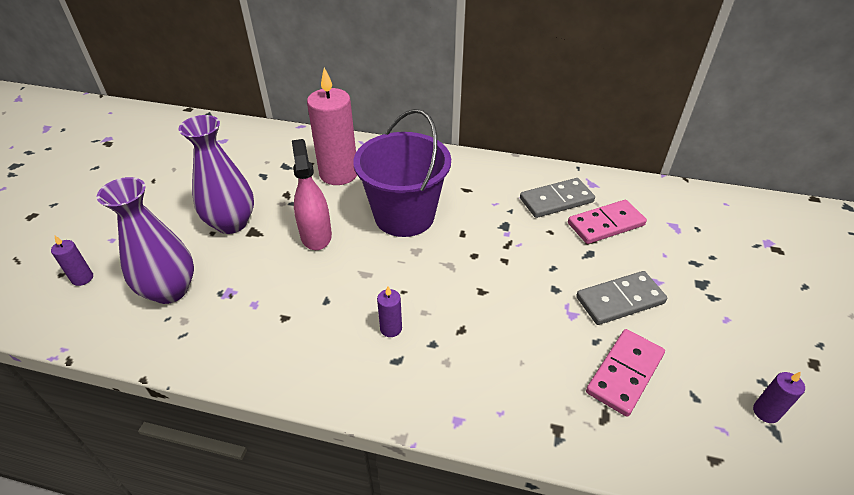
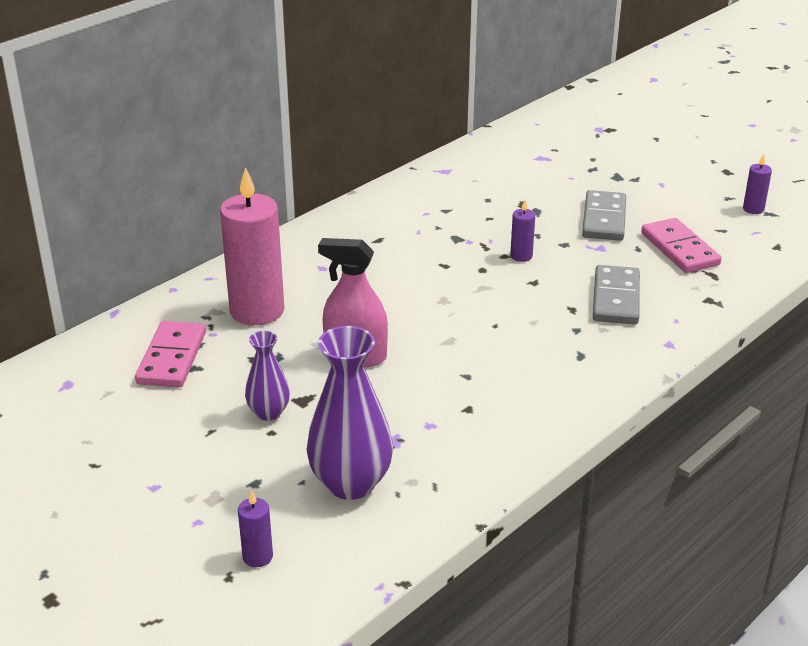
camera: 60 degrees left, 10 degrees down
purple vase [179,115,254,234] -> purple vase [245,331,290,421], size x0.56
purple bucket [353,109,451,237] -> none
purple candle [377,286,402,337] -> purple candle moved to [510,200,535,262]
grey domino [520,178,595,218] -> grey domino moved to [593,265,640,324]
pink domino [568,200,647,244] -> pink domino moved to [135,321,206,388]

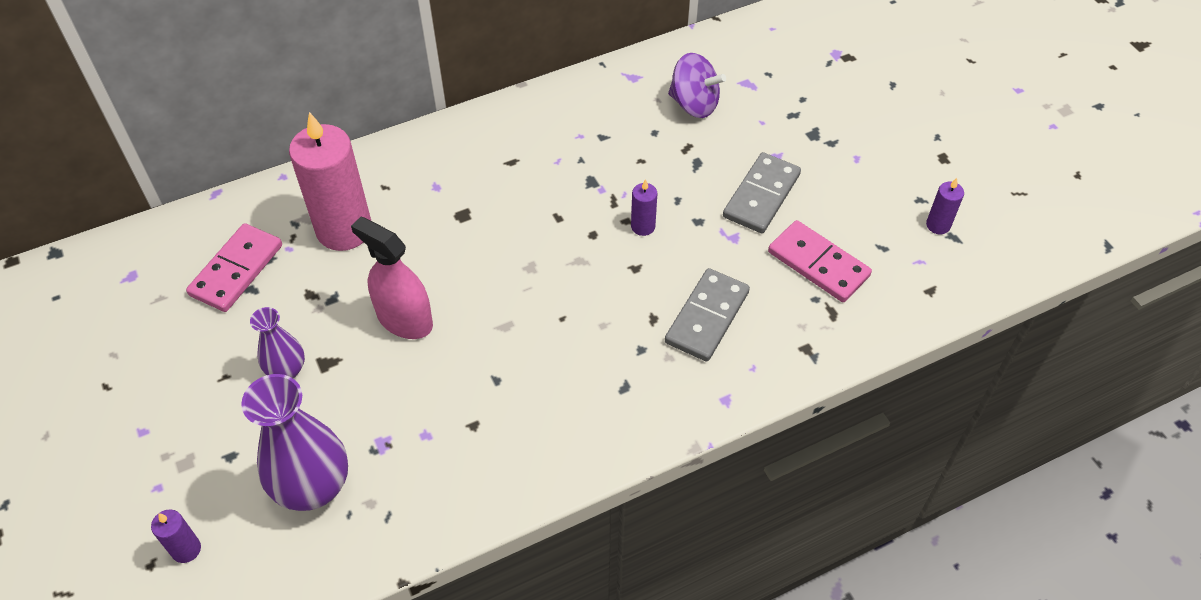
camera: 20 degrees right, 20 degrees up
pink domino [641,218,722,273] -> pink domino turned 45 degrees counterclockwise [768,220,872,302]
none -> purple spinning top [668,53,726,118]

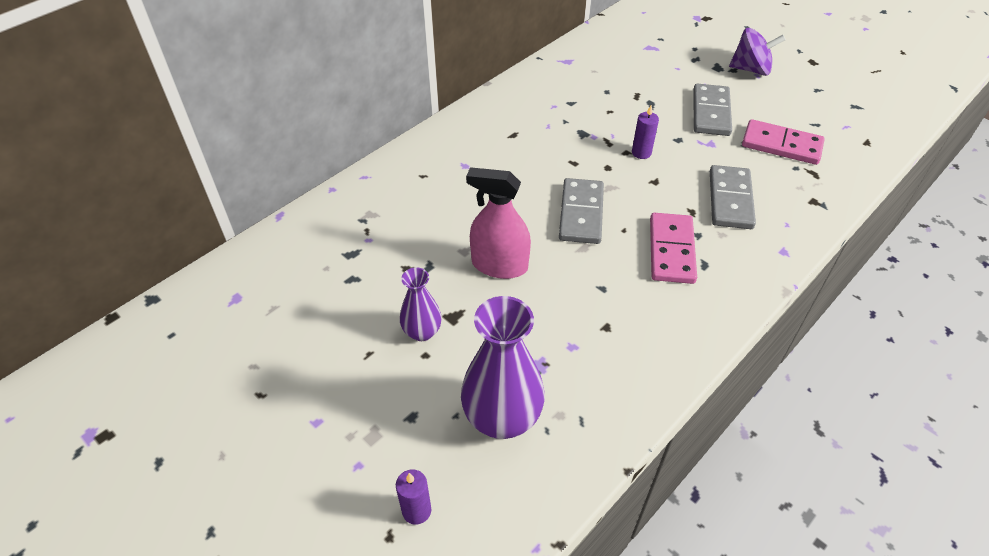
camera: 20 degrees left, 5 degrees down
pink domino [186,223,282,312] -> pink domino moved to [650,213,697,284]
pink candle [289,112,371,251] -> none
purple spinning top [668,53,726,118] -> purple spinning top moved to [729,28,786,76]
purple candle [926,178,964,234] -> none
none -> grey domino [559,178,604,244]

